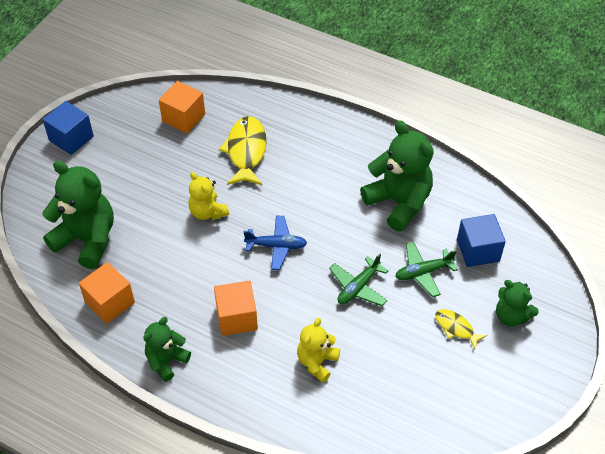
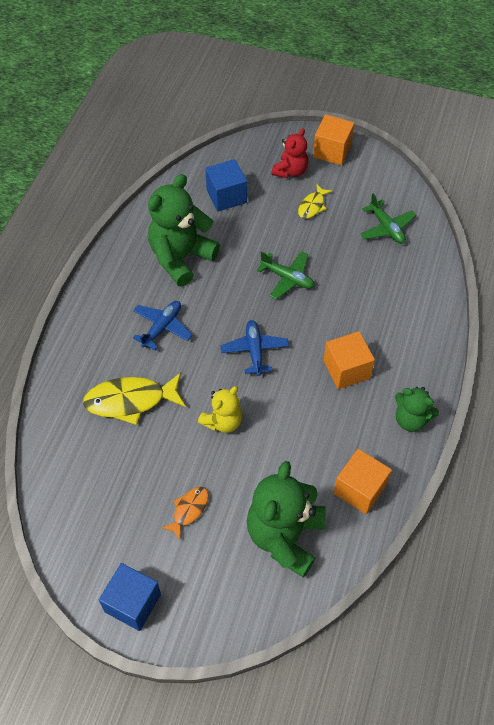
camera: 100 degrees left, 5 degrees up
orange cube [159,81,205,133] -> orange cube moved to [313,114,354,165]
yellow teddy bear [297,318,340,382] -> none
green plane [395,242,458,297] -> green plane moved to [360,194,416,244]
green teddy bear [496,280,539,327] -> red teddy bear [272,128,308,178]
none -> blue plane [133,301,192,350]
none -> orange fish [162,487,209,540]

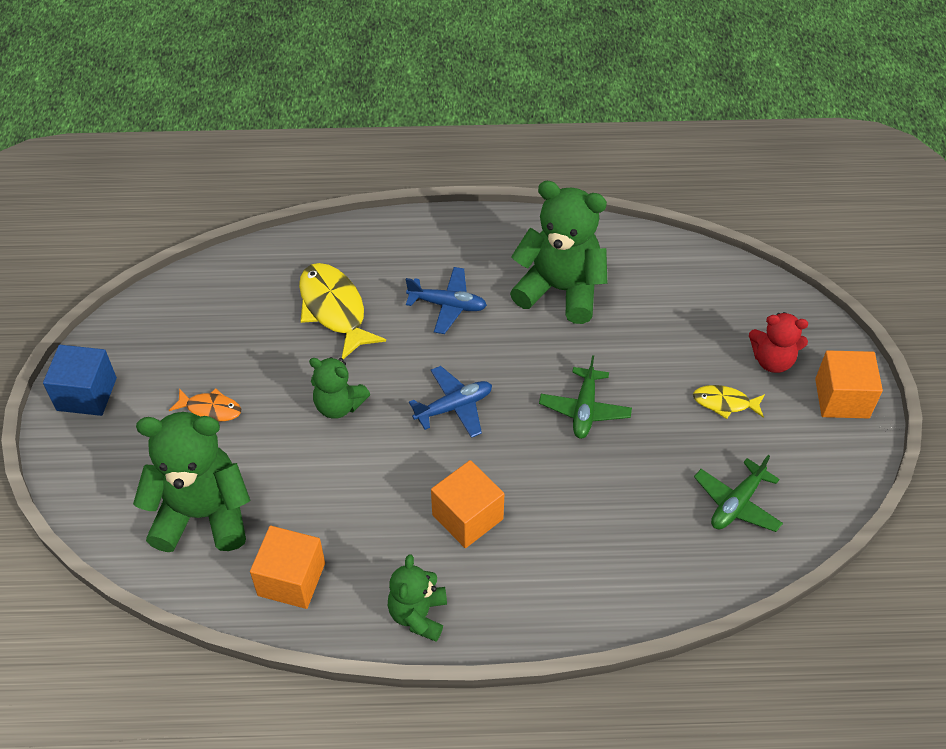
camera: 70 degrees right, 5 degrees down
yellow teddy bear [198,386,242,433] -> green teddy bear [309,357,370,419]
blue cube [205,159,247,211] -> none

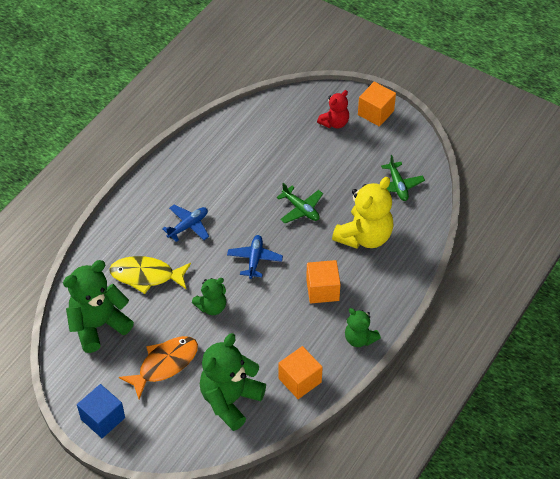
camera: 55 degrees left, 0 degrees up
orange fish [169,388,241,421] -> orange fish [119,336,198,399], size x1.84
green teddy bear [510,181,608,324] -> green teddy bear moved to [63,260,134,353]
yellow fish [693,385,765,419] -> none
none -> yellow teddy bear [332,177,394,249]

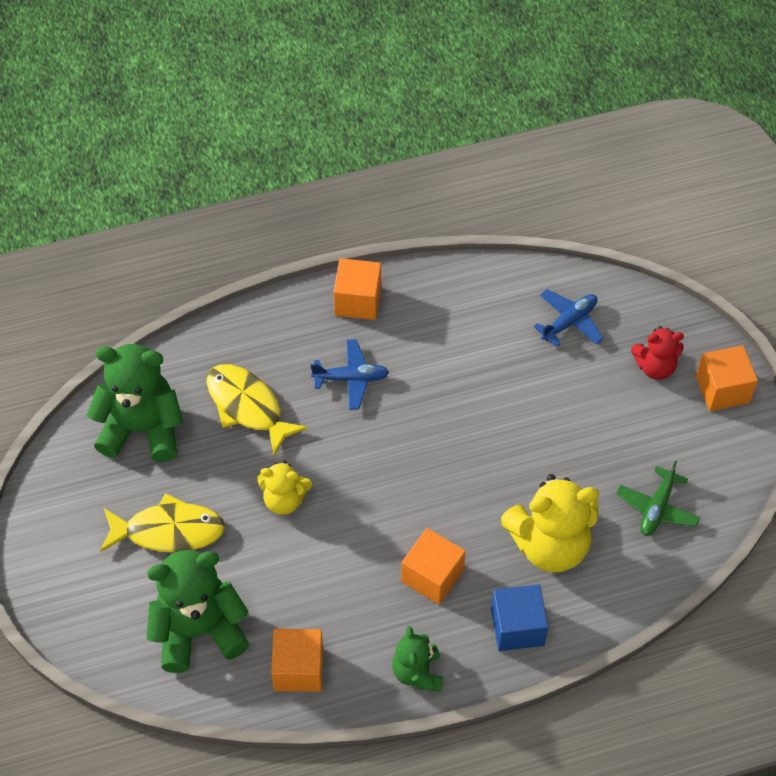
camera: 40 degrees right, 5 degrees up
blue cube [77,384,125,438] -> blue cube moved to [491,584,548,651]
orange fish [119,336,198,399] -> yellow fish [100,493,225,552]
green teddy bear [192,278,226,315] -> yellow teddy bear [257,460,312,515]
blue plane [227,235,283,279] -> blue plane moved to [534,289,604,347]
green plane [277,183,323,223] -> none
none -> orange cube [334,258,381,320]

